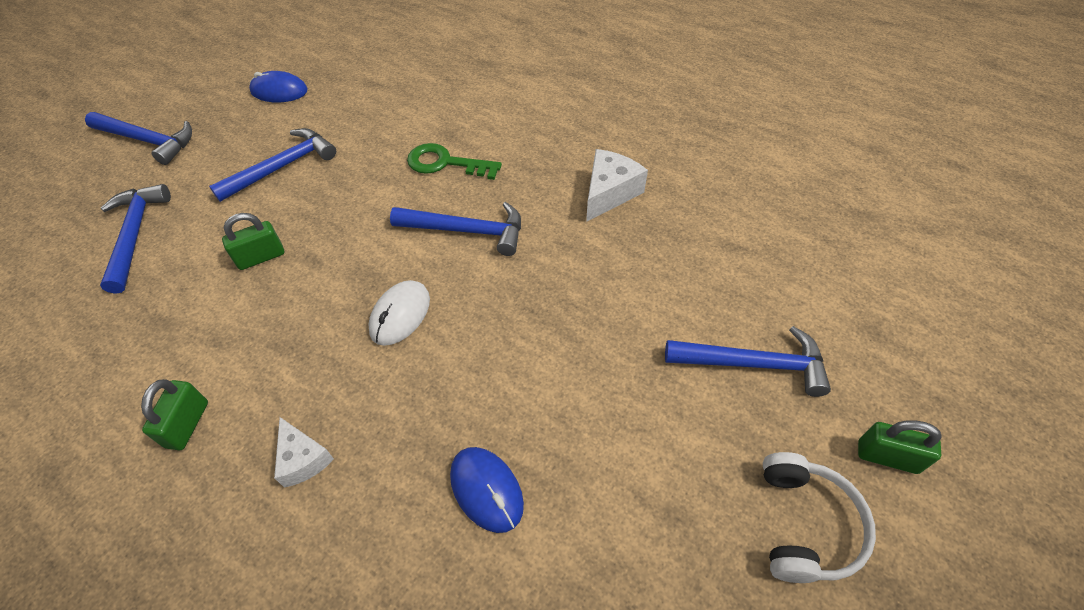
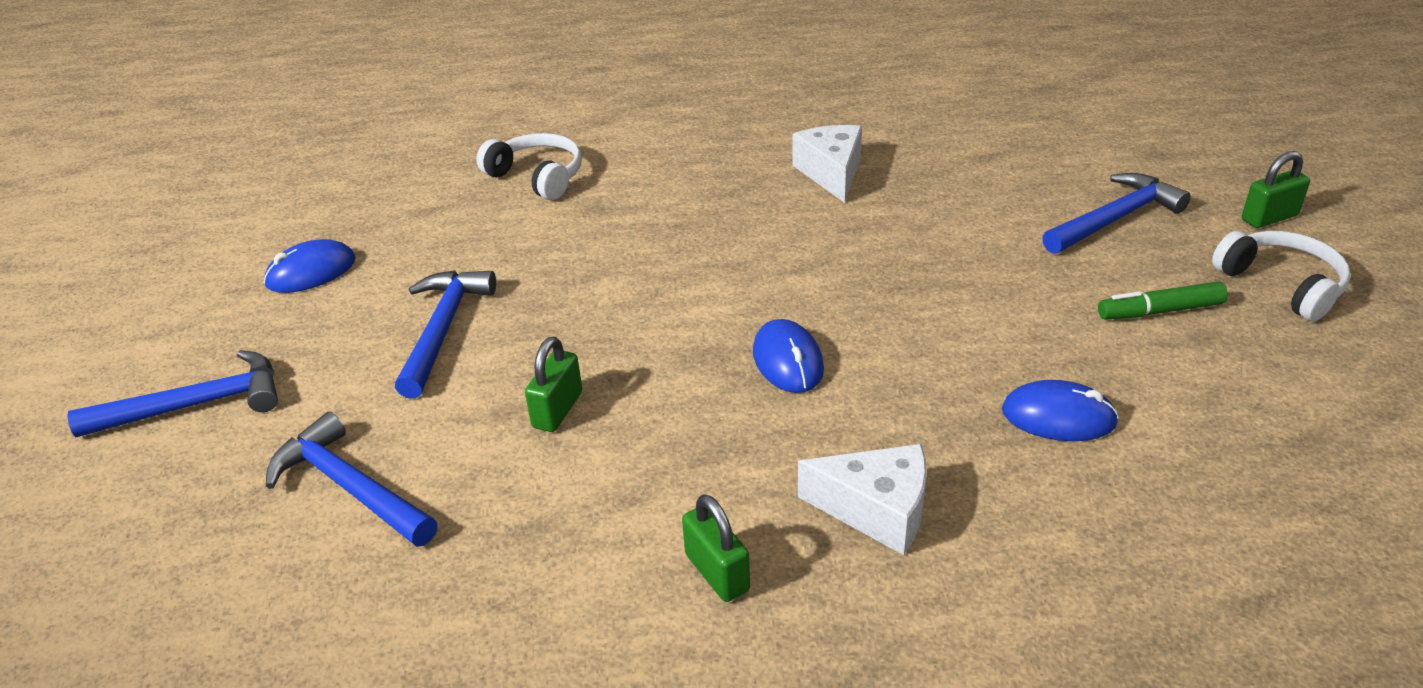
camera: 40 degrees left, 15 degrees down
white cheese [274,417,334,488] -> white cheese [798,444,927,555], size x1.51
white mouse [368,280,430,346] -> blue mouse [753,319,824,393]
blue hammer [390,202,521,256] -> none
green key [407,143,502,180] -> none
none -> white headphones [477,133,582,200]
none -> green marker [1098,282,1228,319]

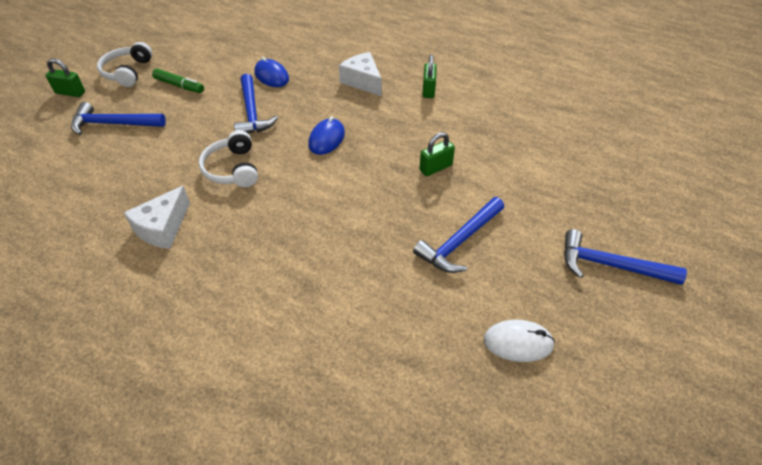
camera: 145 degrees left, 10 degrees up
blue mouse [264,239,356,293] -> white mouse [483,320,555,362]
blue hammer [266,411,438,547] -> blue hammer moved to [234,74,278,133]
white headphones [477,133,582,200] -> white headphones moved to [199,130,258,187]

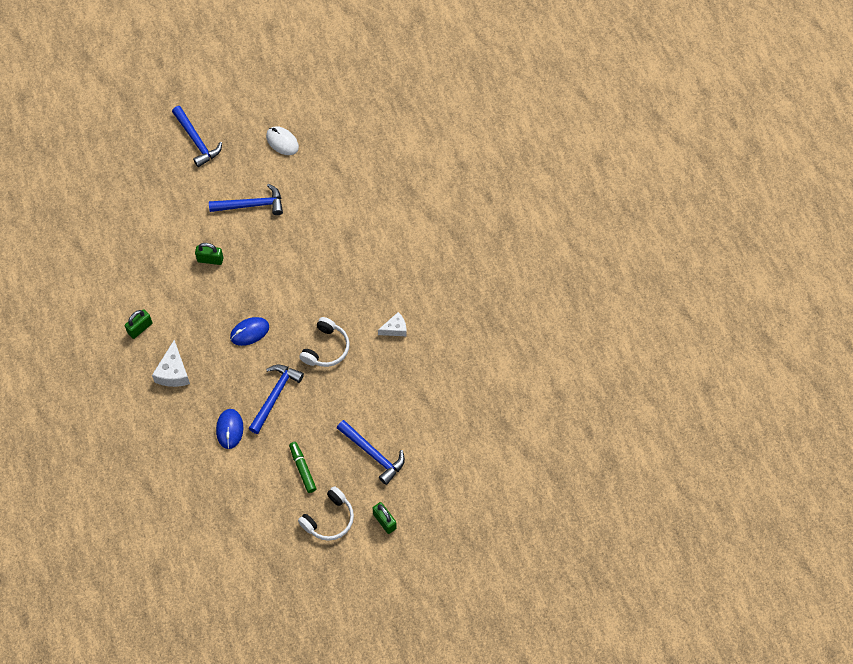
camera: 140 degrees left, 15 degrees up
white cheese [124,186,190,249] -> white cheese [378,312,407,336], size x0.66

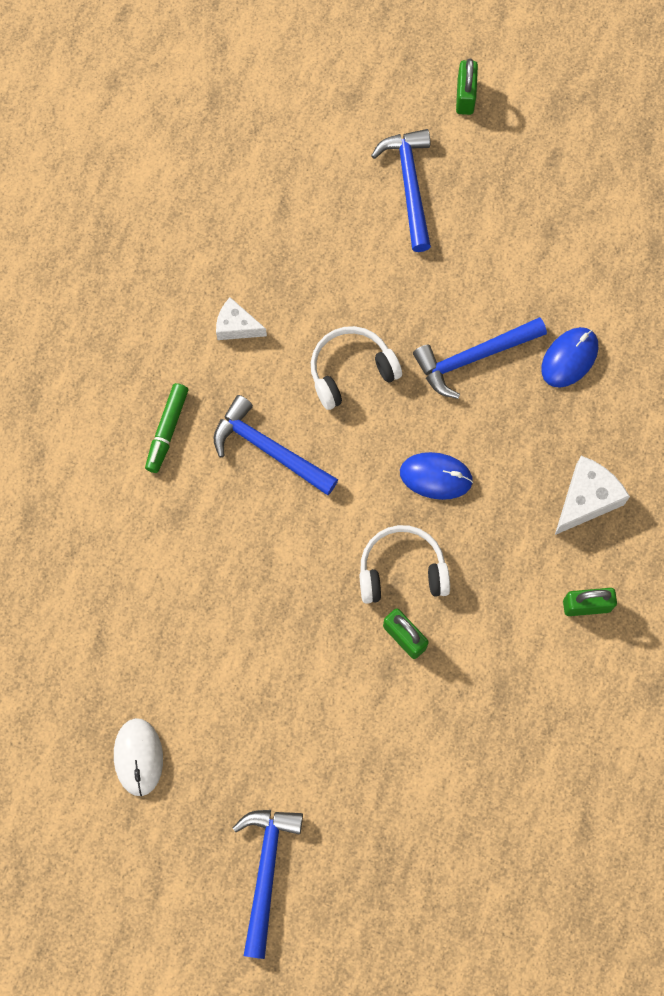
camera: 140 degrees left, 10 degrees up
blue hammer [209,184,283,215] -> blue hammer moved to [213,395,338,495]
green marker [289,442,317,493] -> green marker moved to [145,383,188,473]
white headphones [298,486,354,541] -> white headphones moved to [360,525,450,604]

